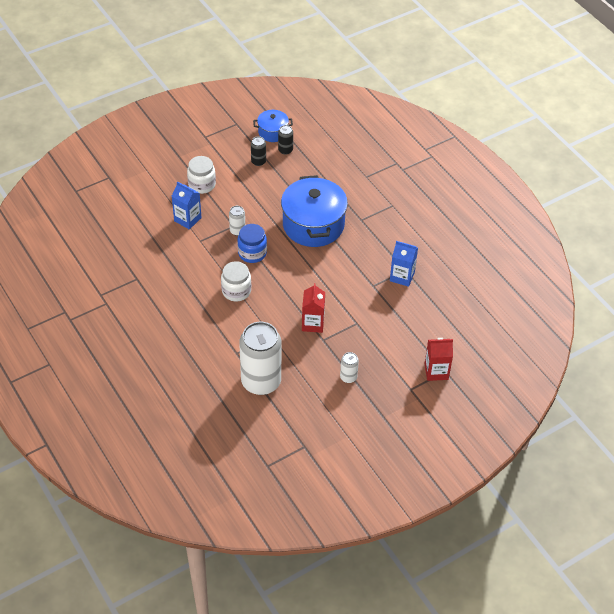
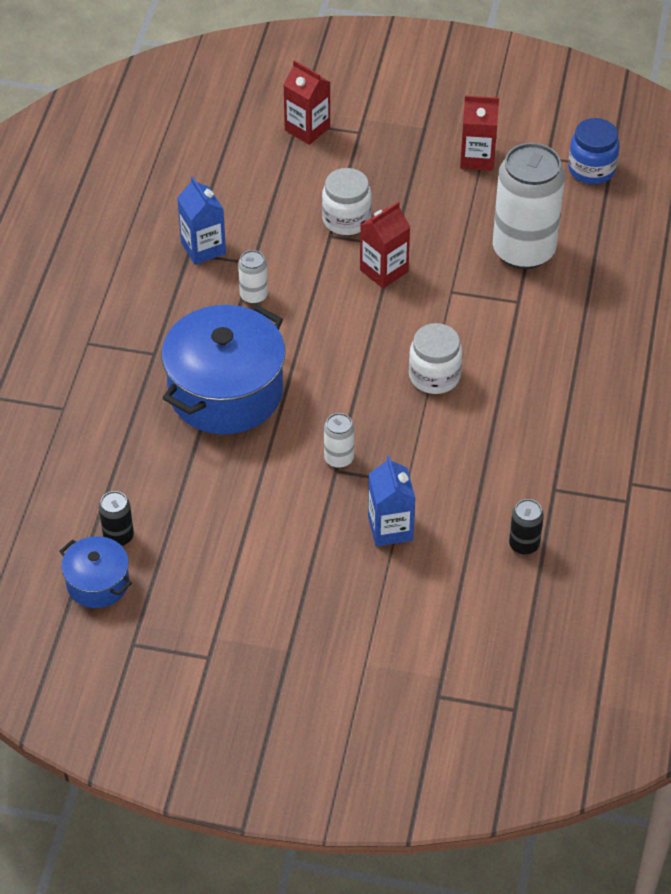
camera: 135 degrees left, 0 degrees up
white jar [187,156,216,194] -> white jar moved to [322,168,372,235]
blue jar [238,224,267,263] -> blue jar moved to [568,118,619,184]
black can [251,136,266,166] -> black can moved to [509,499,544,555]
white can [340,352,359,383] -> white can moved to [238,250,268,304]
none -> red carton [460,95,499,171]

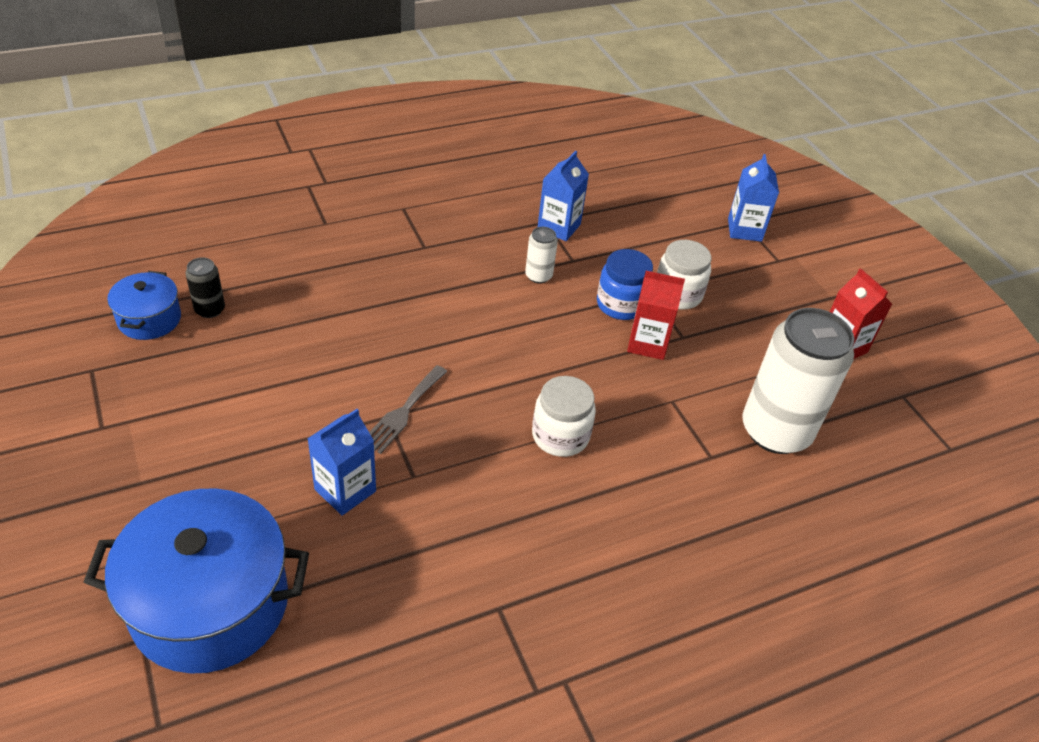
camera: 50 degrees right, 5 degrees down
blue pot [161,304,285,434] -> blue pot moved to [84,488,309,674]
red carton [283,60,330,145] -> blue carton [728,154,779,242]
white can [324,413,354,468] -> grey fork [369,365,448,454]
black can [509,499,544,555] -> none
blue jar [568,118,619,184] -> blue jar moved to [597,249,653,320]

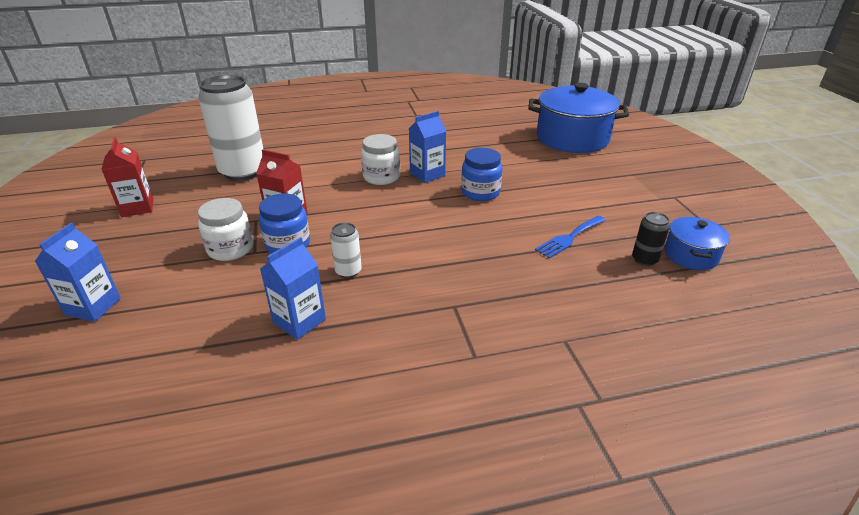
camera: 165 degrees left, 10 degrees down
blue carton [307,409,376,516] -> blue carton moved to [409,111,446,183]
grey fork [369,365,448,454] -> blue jar [461,148,502,201]
none -> blue fork [535,216,606,259]

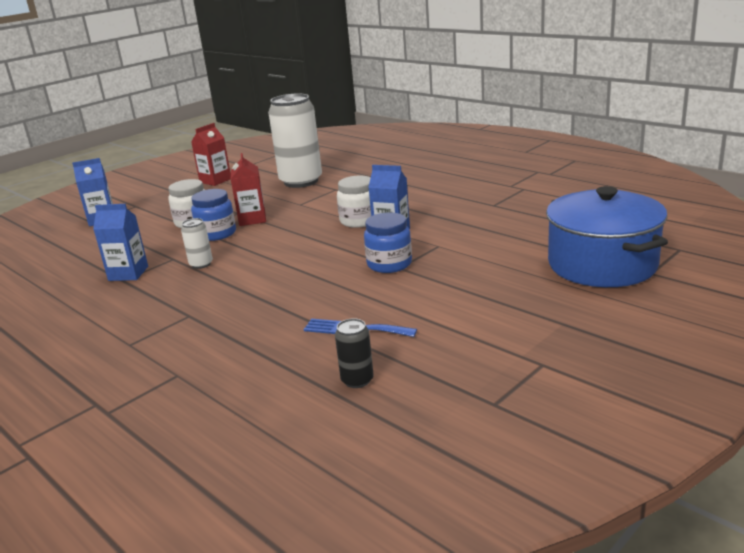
camera: 60 degrees right, 10 degrees down
blue pot [665,217,730,270] -> none

